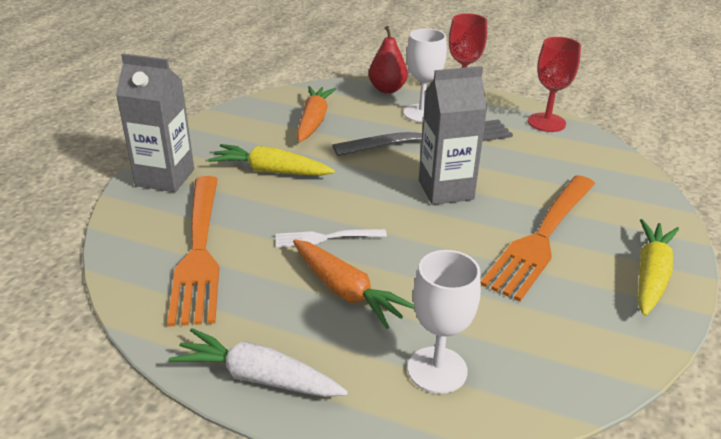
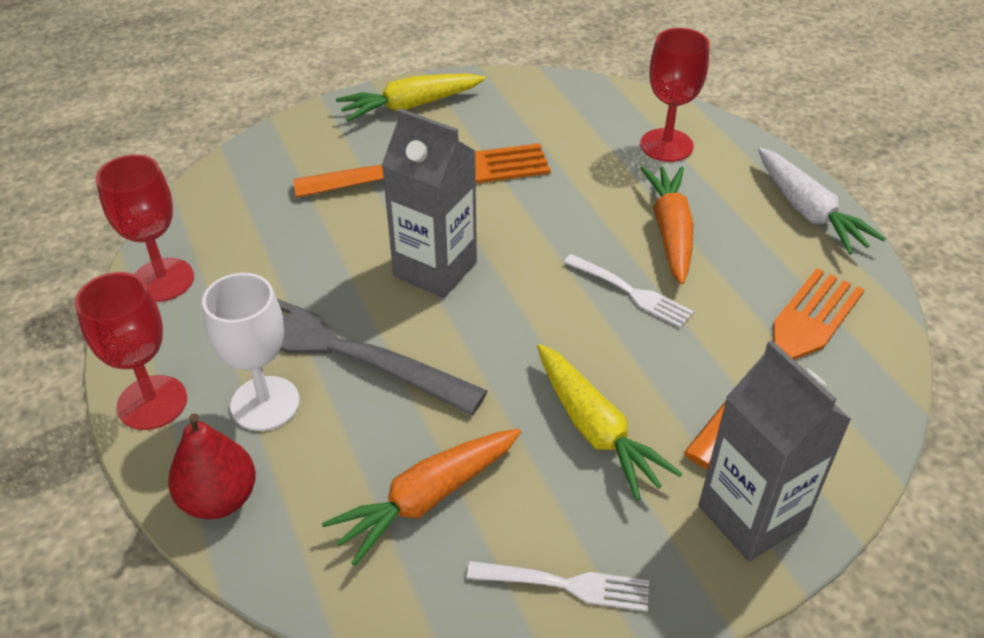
camera: 135 degrees left, 10 degrees up
white goblet [408,250,481,394] -> red goblet [640,28,709,162]
none -> white fork [467,561,649,611]

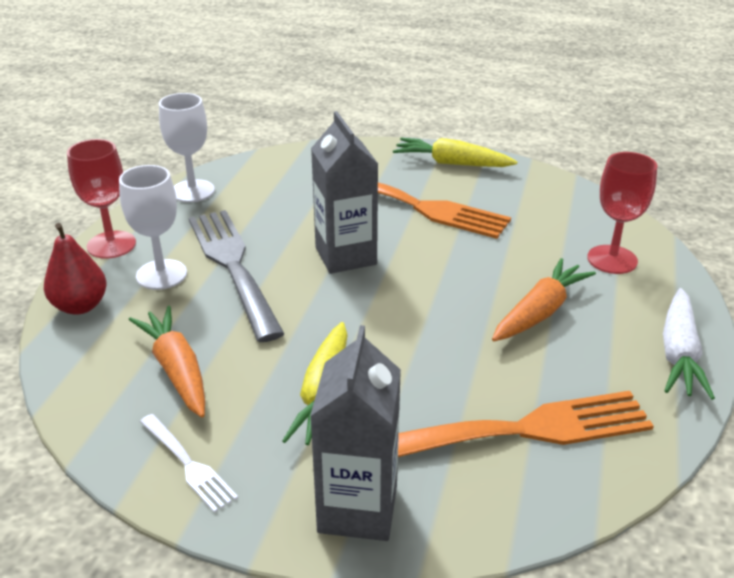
camera: 40 degrees right, 10 degrees down
red goblet [96,154,194,302] -> white goblet [159,93,215,202]
orange carrot [322,429,521,566] -> orange carrot turned 60 degrees clockwise [129,306,205,417]
white fork [564,254,694,328] -> none

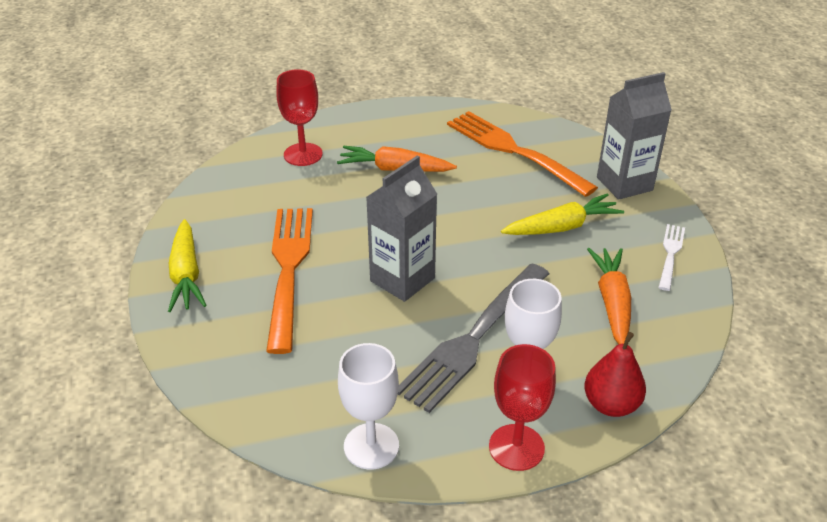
camera: 120 degrees left, 5 degrees up
orange carrot [129,306,205,417] -> orange carrot turned 150 degrees clockwise [587,248,631,344]
white carrot [663,288,715,400] -> none

